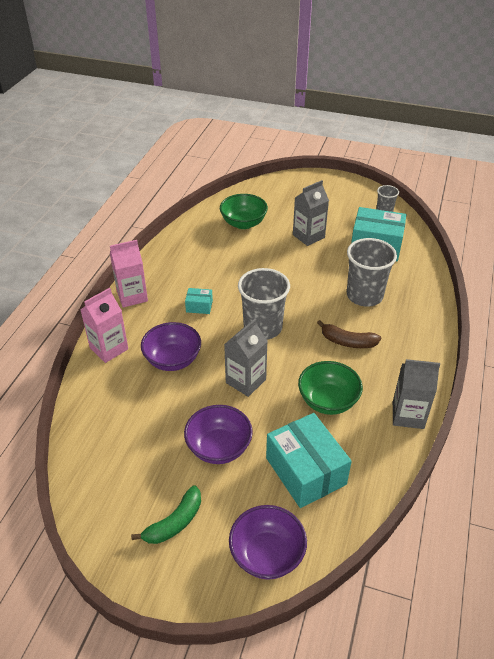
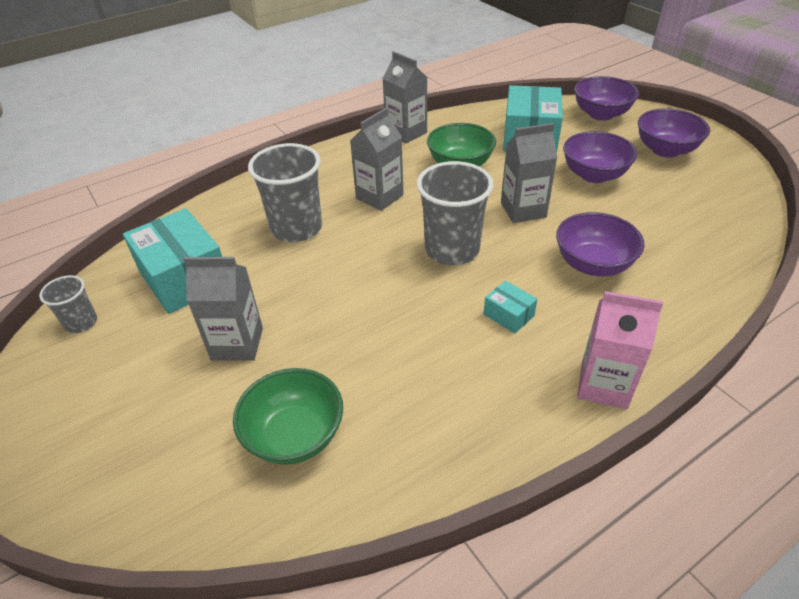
camera: 140 degrees left, 0 degrees up
pink carton [81,288,128,363] -> none
green banana [131,485,201,544] -> purple bowl [638,108,710,158]
brown banana [317,320,381,348] -> grey carton [350,108,404,211]

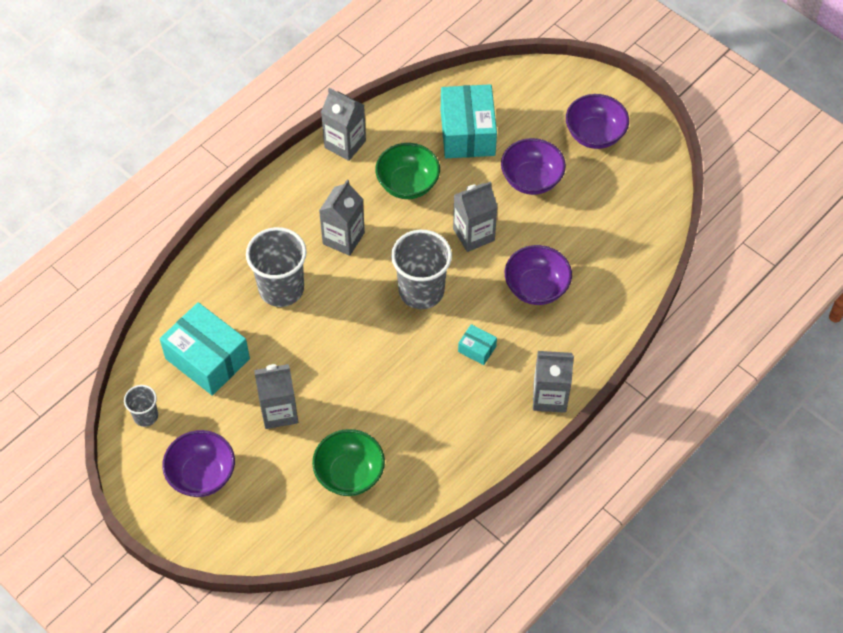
camera: 15 degrees left, 15 degrees up
purple bowl [574,76,639,121] -> purple bowl moved to [162,430,235,497]
pink carton [577,291,663,409] -> grey carton [533,351,574,413]

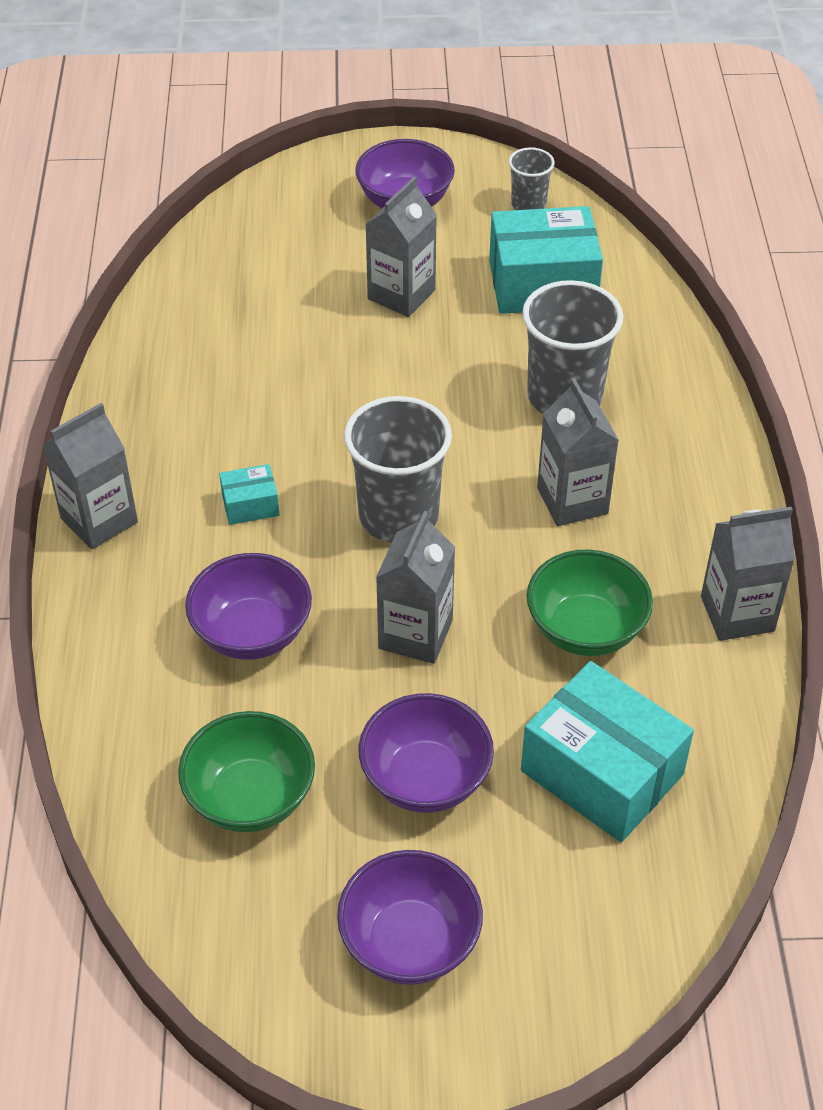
camera: 135 degrees right, 10 degrees down
green bowl [312,429,385,496] -> green bowl moved to [178,711,315,832]

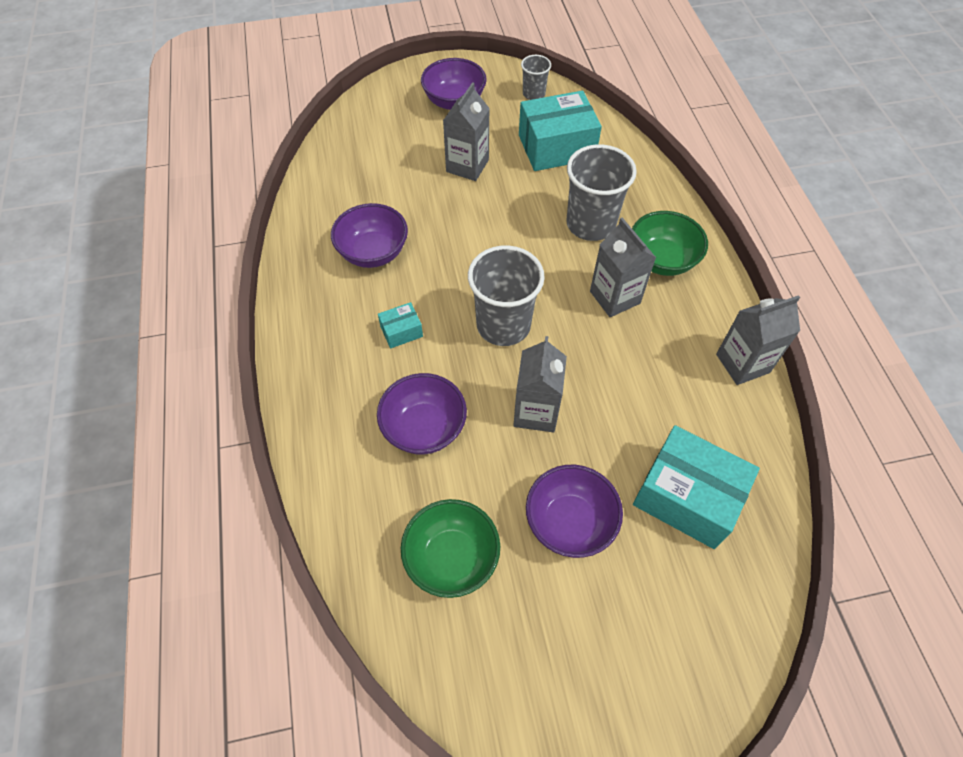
camera: 10 degrees left, 10 degrees up
grey carton [42,403,138,549] -> none
purple bowl [337,850,483,985] -> purple bowl moved to [331,203,408,268]
green bowl [527,550,653,656] -> green bowl moved to [632,211,708,276]

